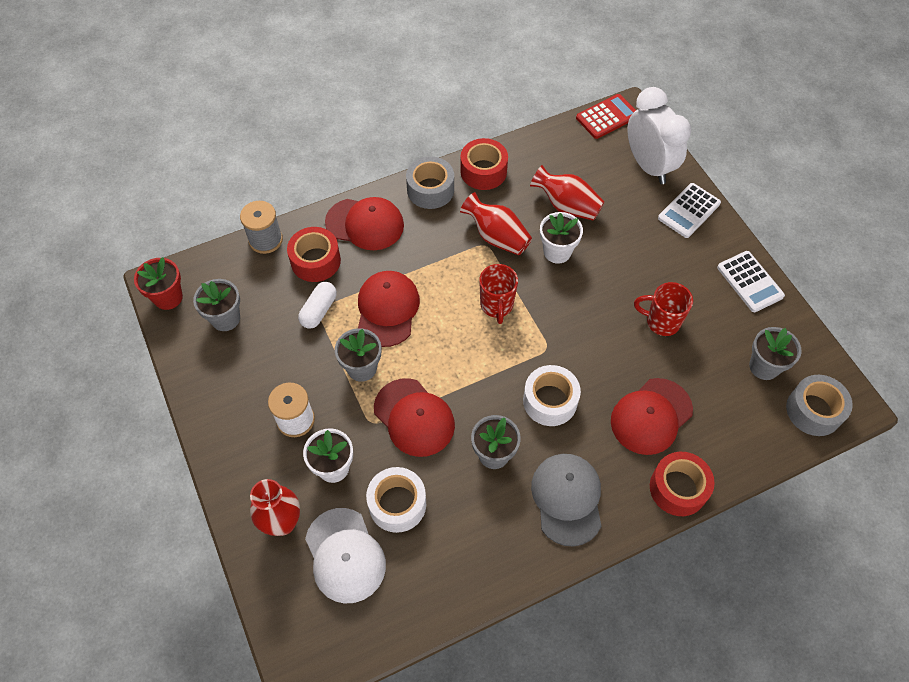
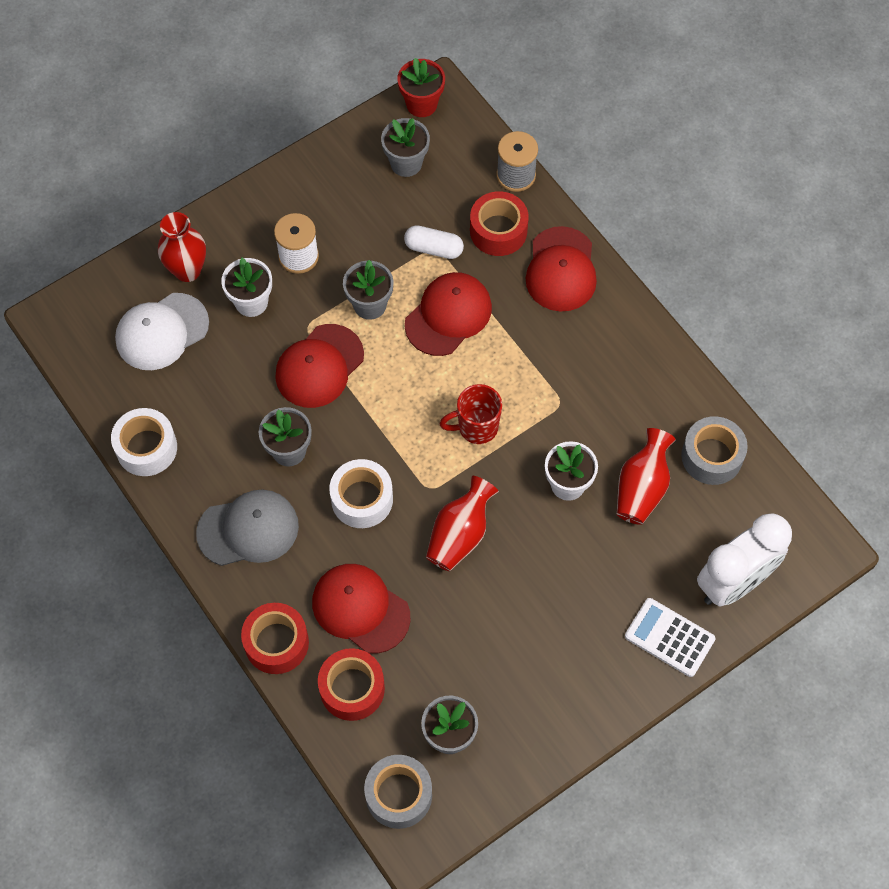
camera: 80 degrees right, 5 degrees up
red cap [358,271,420,347] -> red cap turned 45 degrees counterclockwise [405,272,492,356]
white tape [366,467,426,533] -> white tape moved to [111,408,177,476]
grey tape [406,156,454,209] -> grey tape moved to [681,416,748,485]
red tape [460,138,508,190] -> red tape moved to [318,648,385,721]
red vase [460,192,532,255] -> red vase moved to [426,476,499,571]
red calculator [576,94,636,139] -> none
red mug [634,282,693,336] -> none
white calculator [717,251,785,312] -> none

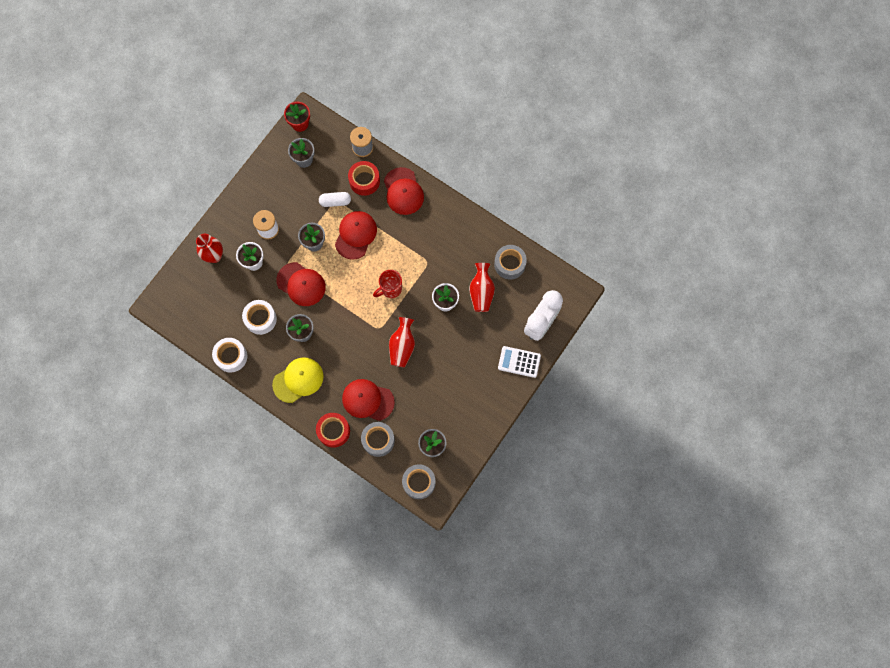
camera: 20 degrees left, 10 degrees up
white cap [115,293,209,370] -> none
grey cap [196,490,299,566] -> yellow cap [272,357,323,403]
red cap [275,324,364,408] -> red cap turned 75 degrees counterclockwise [276,262,326,306]
red tape [318,648,385,721] -> grey tape [361,422,395,457]
white tape [329,459,393,528] -> white tape moved to [242,300,277,335]

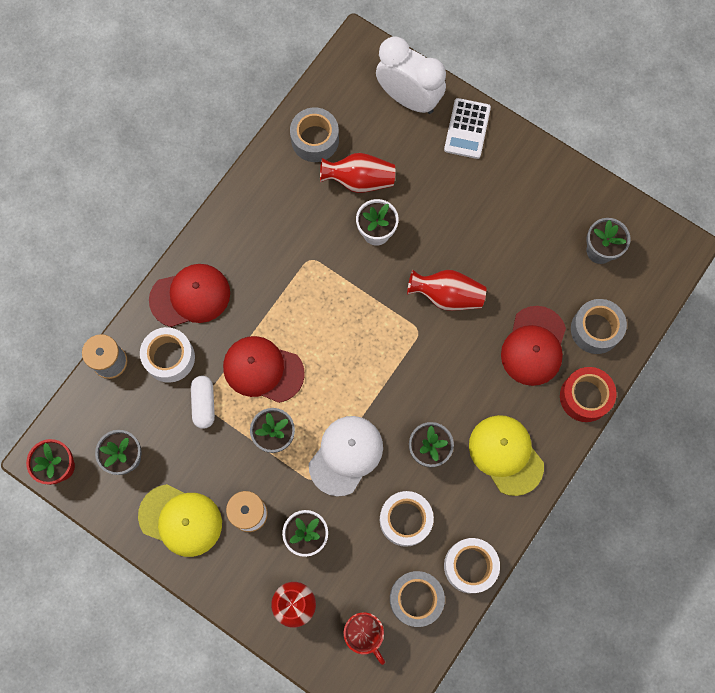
camera: 90 degrees left, 0 degrees up
red cap [276,262,326,306] -> white cap [309,416,383,496]
red tape [348,161,380,196] -> white tape [140,327,195,383]
red mug [373,270,402,298] -> red mug moved to [344,612,385,665]
grey tape [402,464,436,499] -> grey tape moved to [390,571,445,627]
none -> yellow cap [138,484,222,557]

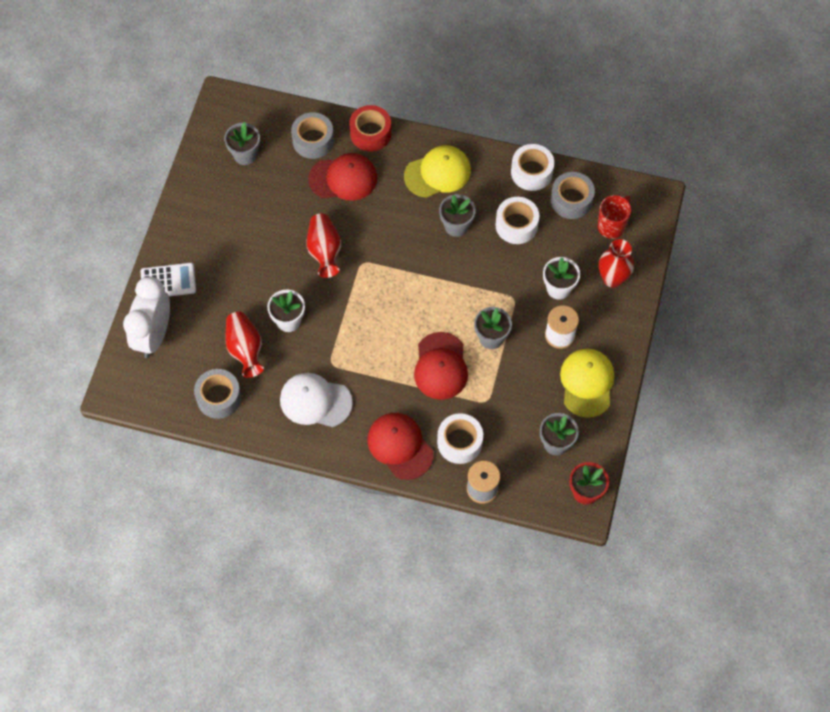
camera: 110 degrees left, 10 degrees down
white capsule [191,376,215,429] -> none
white cap [309,416,383,496] -> white cap moved to [280,373,353,427]
yellow cap [469,415,544,496] -> yellow cap turned 150 degrees counterclockwise [404,145,471,198]

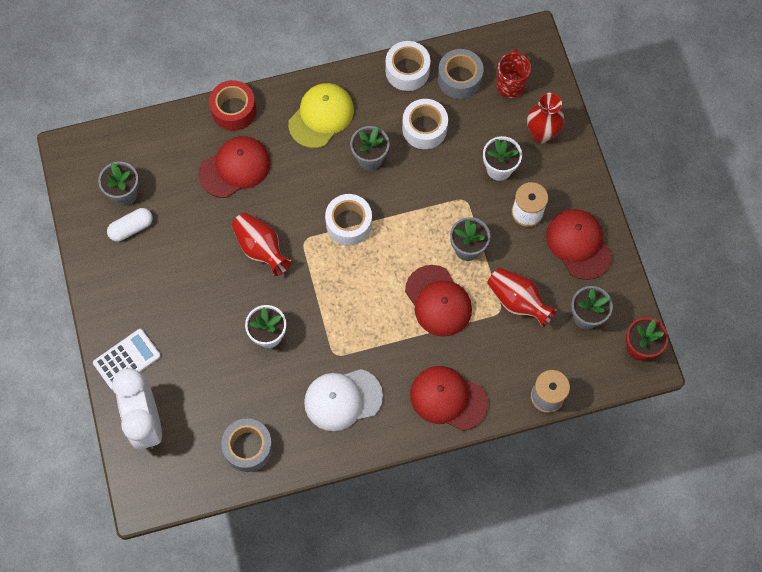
camera: 30 degrees left, 5 degrees up
red vase [226,312,264,378] -> red vase moved to [487,268,557,328]
grey tape [291,112,334,159] -> none
white tape [437,413,483,464] -> white tape moved to [325,194,372,245]
yellow cap [560,349,614,418] -> red cap [546,209,612,280]
none -> white capsule [107,208,153,242]

